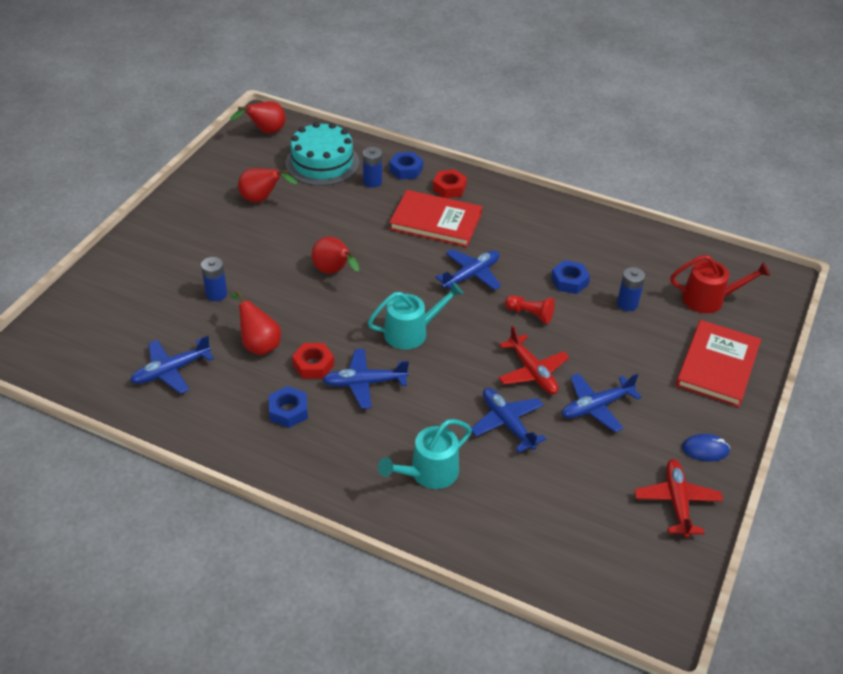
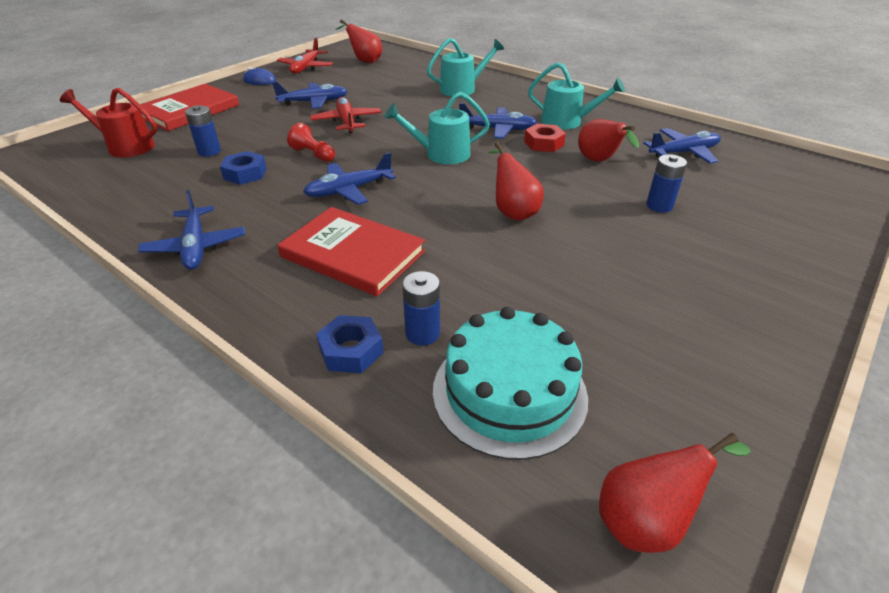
camera: 165 degrees left, 5 degrees down
red pear [238,168,298,202] -> red pear moved to [335,19,382,63]
blue nut [269,386,308,428] -> turquoise watering can [528,62,625,130]
red nut [433,169,467,198] -> none
blue plane [471,388,546,452] -> blue plane moved to [138,190,245,270]

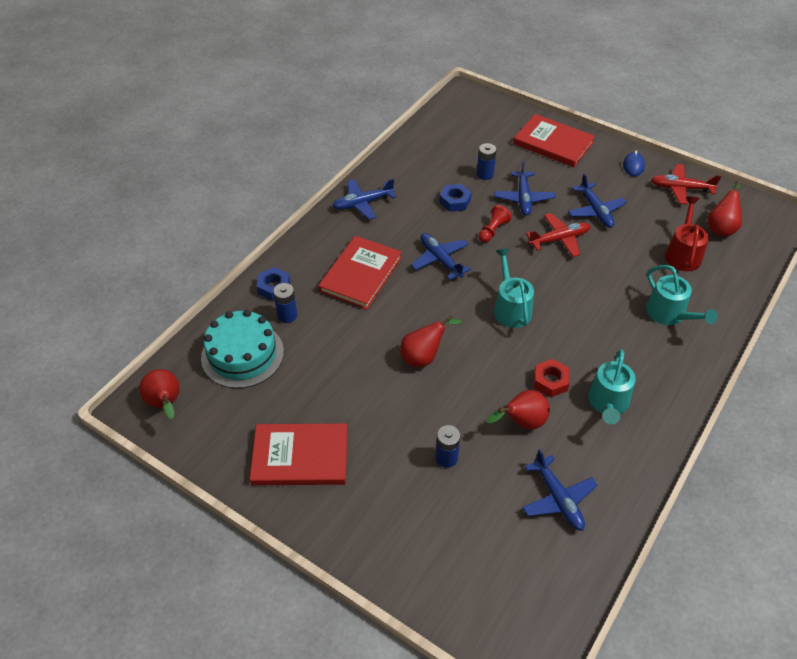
camera: 85 degrees right, 10 degrees up
red watering can [60,88,157,157] -> red watering can moved to [665,196,709,271]
blue plane [459,103,537,139] -> blue plane moved to [494,161,555,216]
none -> red book [250,423,348,485]

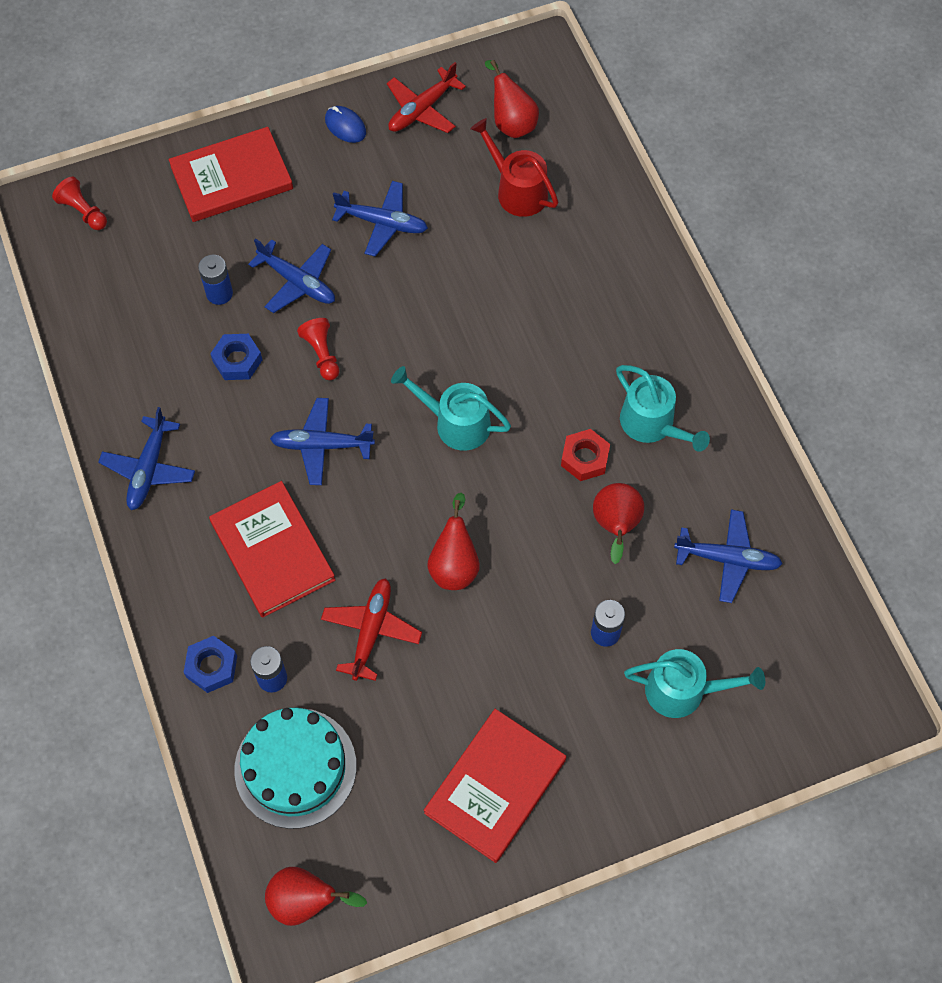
camera: 55 degrees left, 15 degrees up
red plane [526,213,590,257] -> red plane moved to [321,578,422,681]
turquoise watering can [646,265,717,325] -> turquoise watering can moved to [624,649,765,718]
none -> red pawn [52,177,107,230]

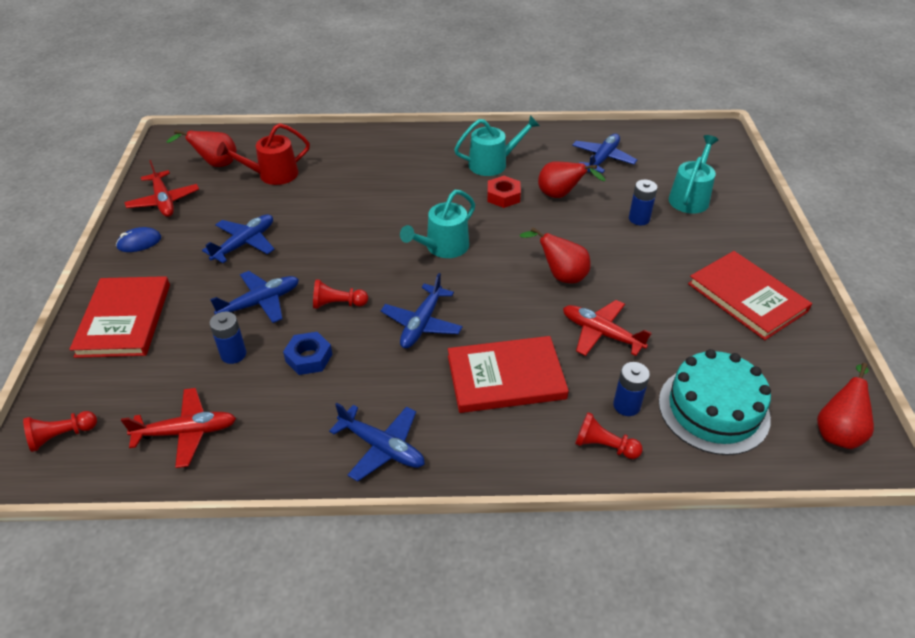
camera: 70 degrees left, 20 degrees down
blue nut [183,636,237,693] -> red pawn [575,412,643,459]
none -> red plane [121,388,236,468]

